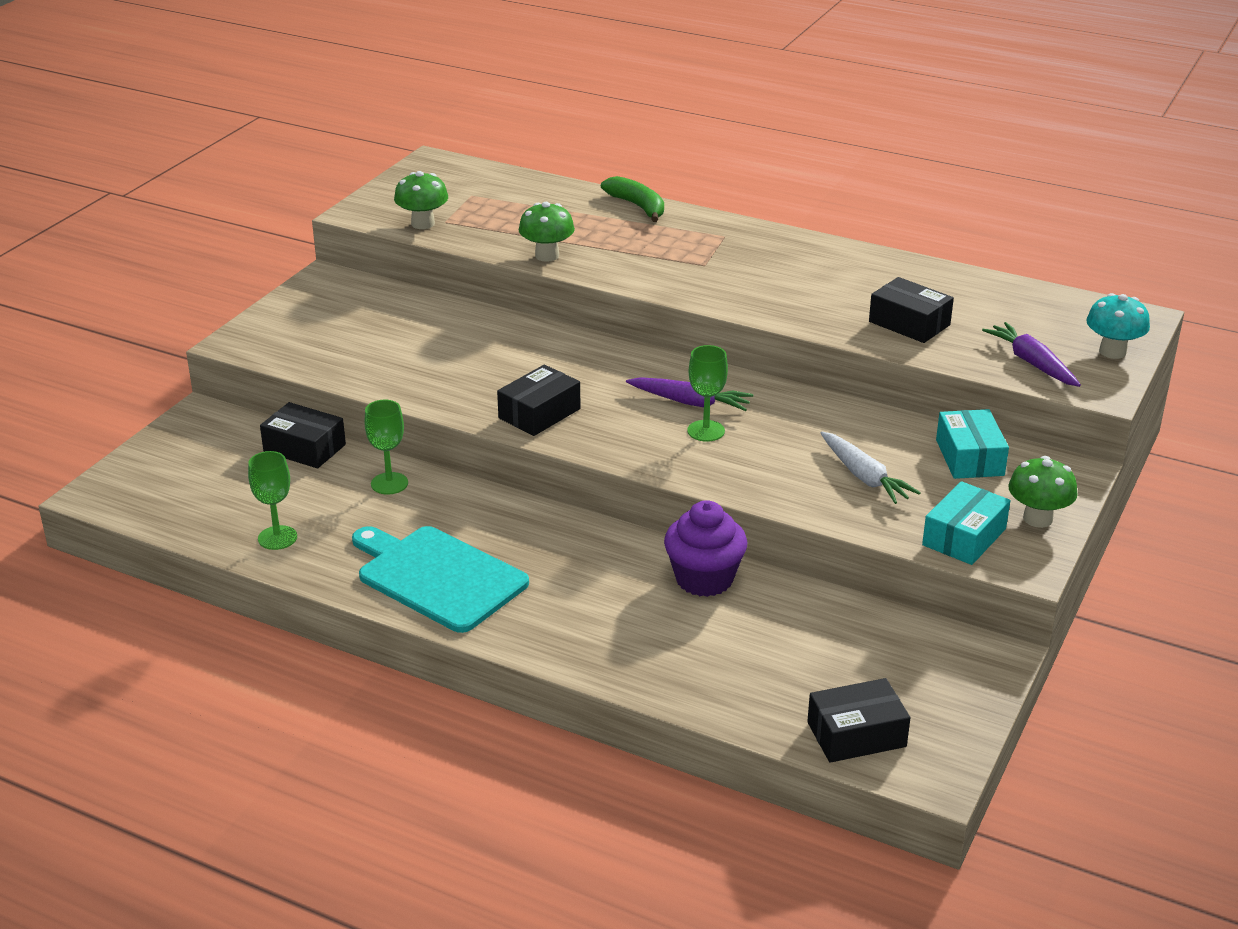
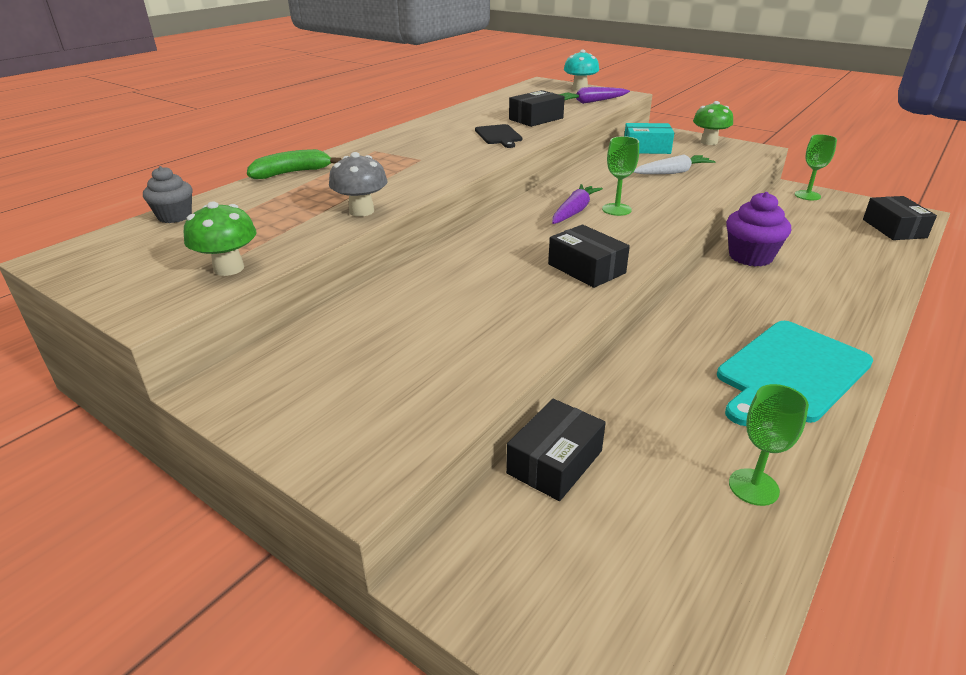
camera: 80 degrees left, 0 degrees up
green goblet [364,400,408,495] -> green goblet moved to [795,134,837,200]
green mushroom [519,202,575,262] -> grey mushroom [329,152,388,217]
turquoise box [922,481,1010,565] -> none
none -> grey cupcake [143,166,193,223]
none -> black cutting board [475,124,522,148]

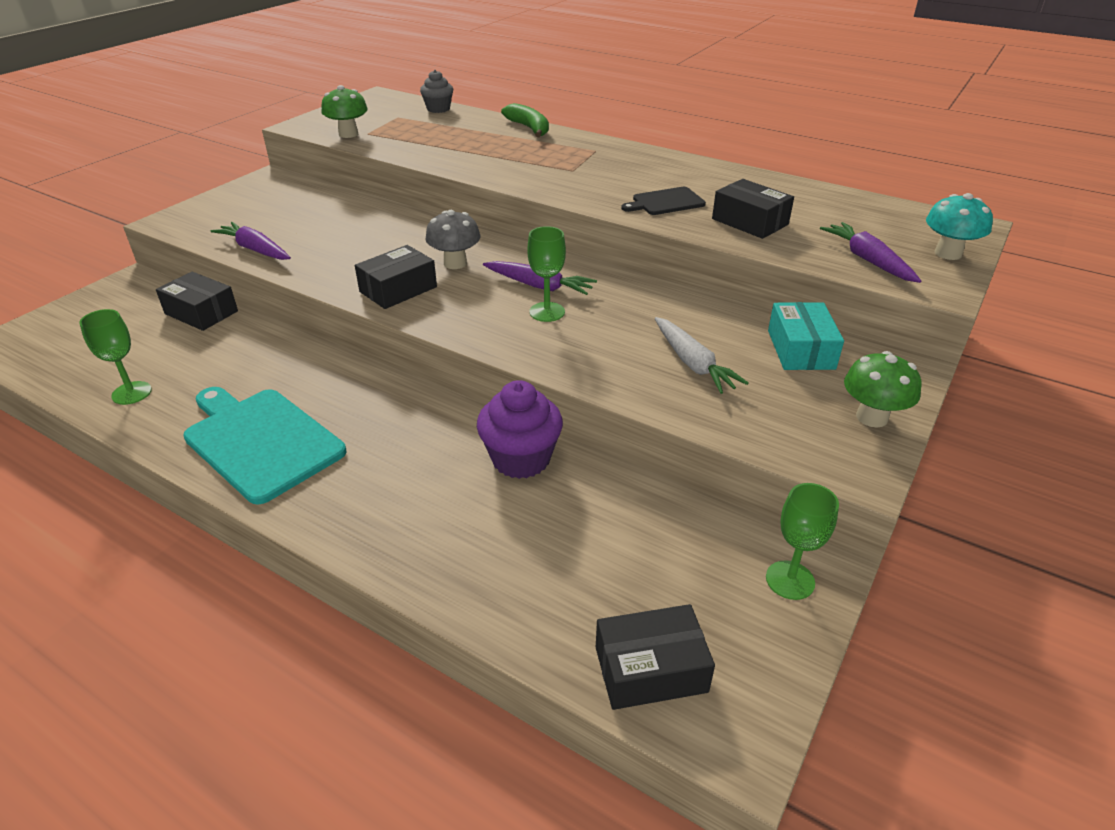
camera: 85 degrees right, 5 degrees up
grey mushroom [329,152,388,217] -> grey mushroom moved to [425,210,480,269]
none -> purple carrot [210,222,291,260]

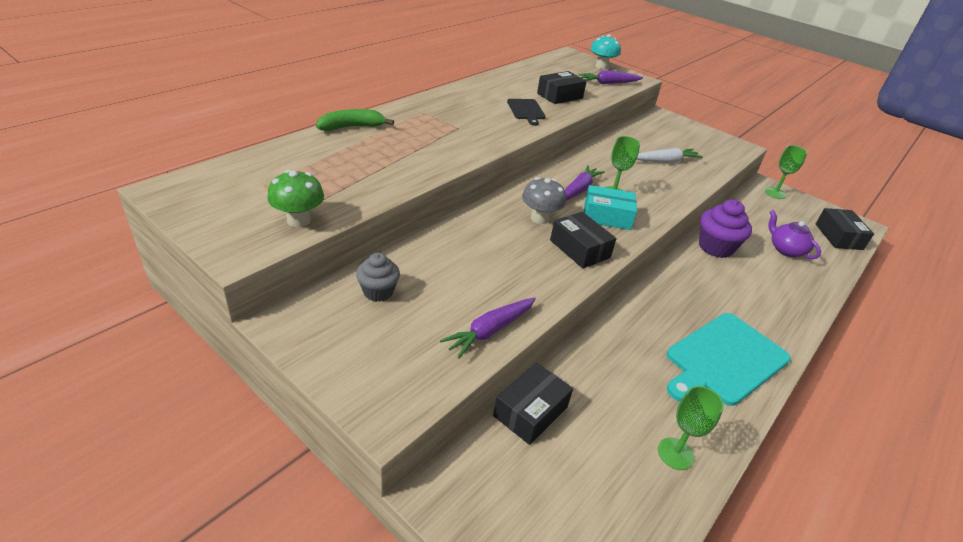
camera: 85 degrees left, 0 degrees up
grey cupcake [420,70,453,113] -> grey cupcake moved to [356,253,400,302]
turquoise box [768,302,844,370] -> turquoise box moved to [584,185,637,230]
green mushroom [844,351,922,428] -> none
none -> purple teapot [768,210,821,259]

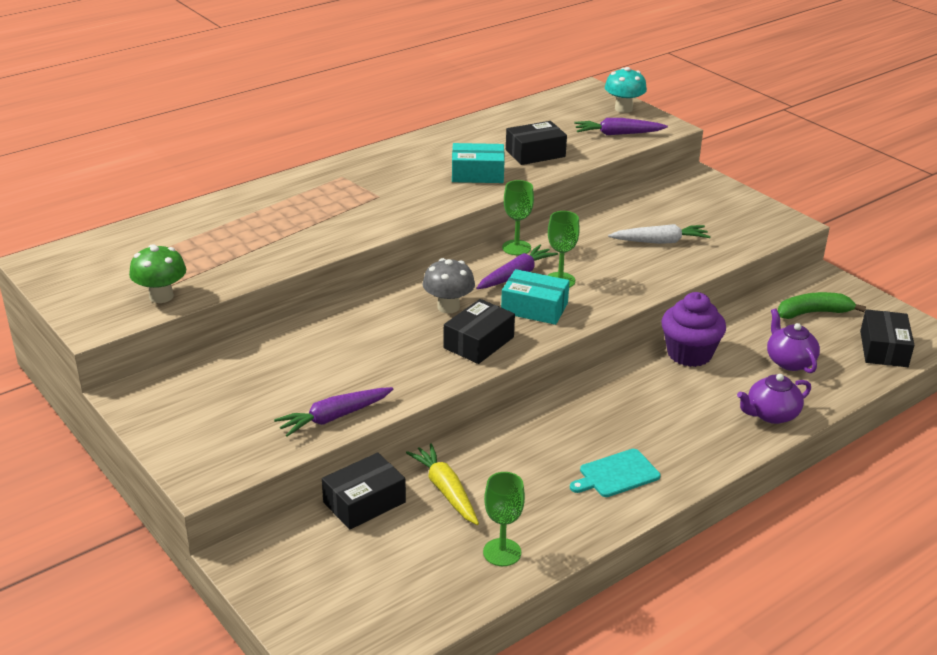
camera: 15 degrees right, 5 degrees down
green banana [316,109,394,131] -> green banana moved to [778,292,866,319]
grey cupcake [356,253,400,302] -> none
black cutting board [507,99,546,126] -> turquoise box [452,143,504,183]
black box [550,212,617,268] -> black box turned 60 degrees clockwise [444,299,515,364]
turquoise cutting board [667,313,791,406] -> turquoise cutting board [570,449,660,497], size x0.53
green goblet [765,145,807,199] -> green goblet moved to [502,180,534,255]
none -> yellow carrot [406,443,479,525]
none -> purple teapot [737,374,811,424]

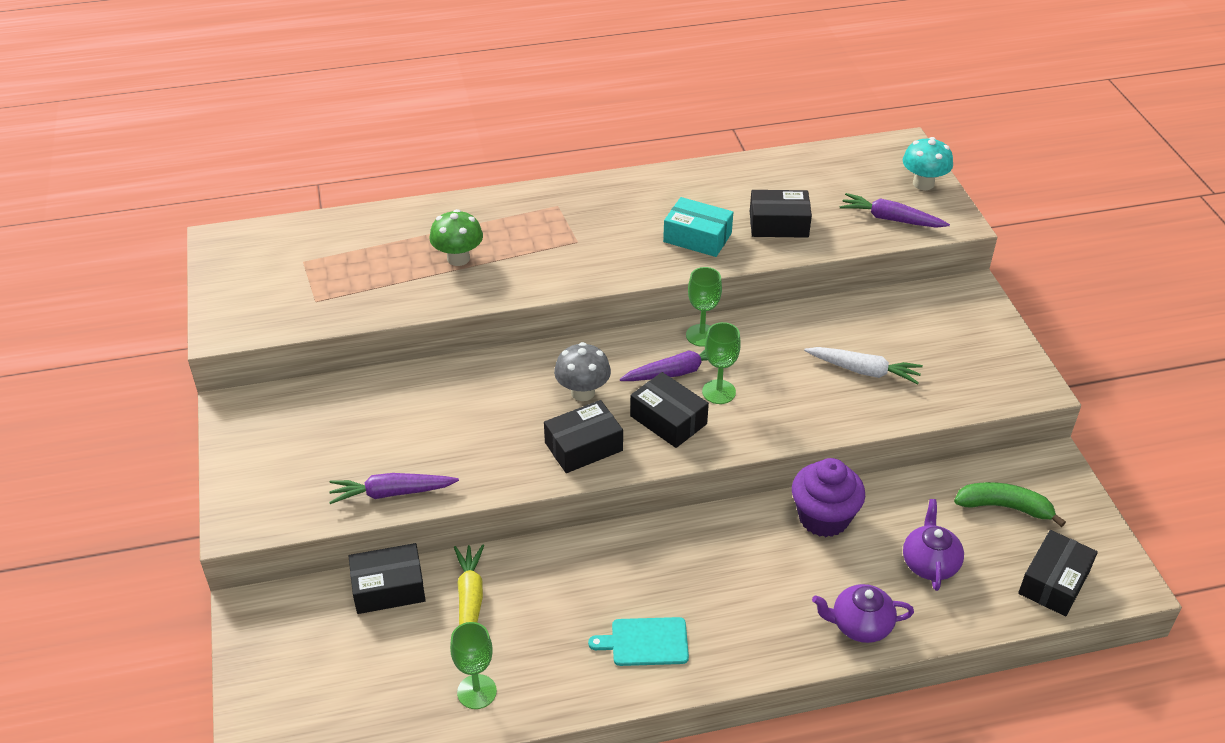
camera: 25 degrees right, 10 degrees up
green mushroom [129,244,186,303] -> green mushroom moved to [430,209,483,266]
turquoise box [501,269,570,325] -> black box [630,372,709,448]

